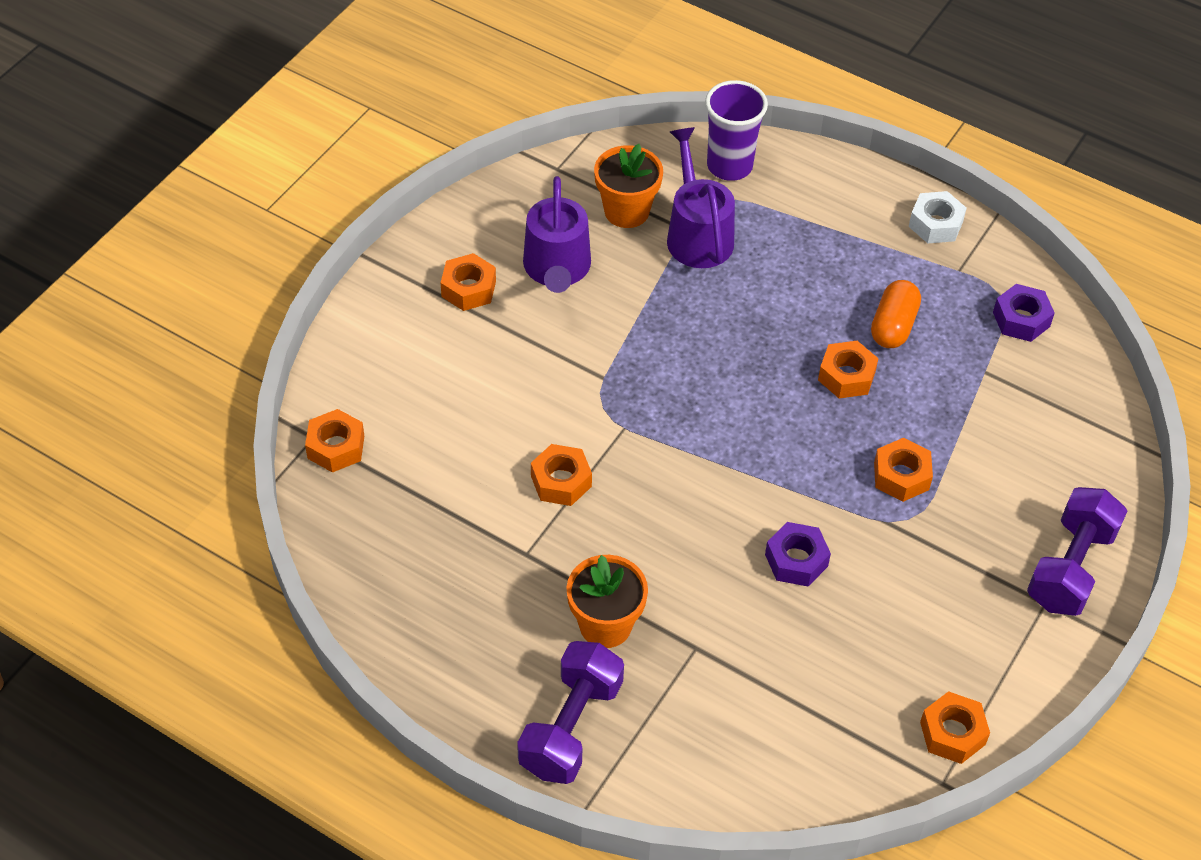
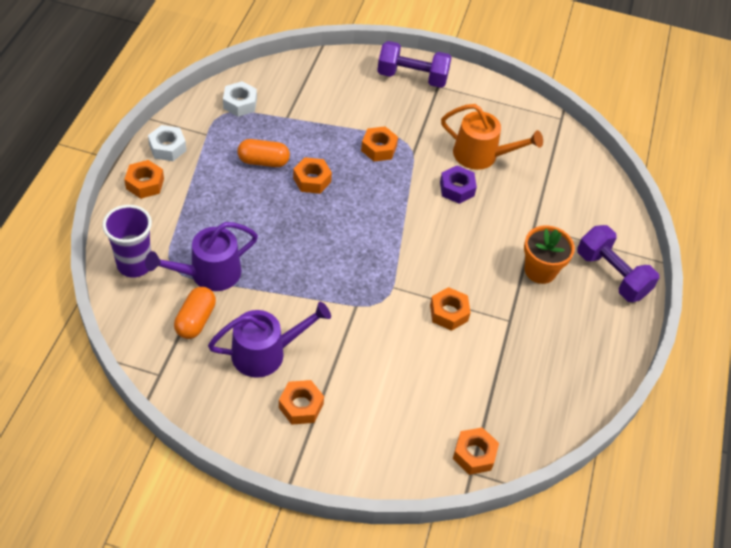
camera: 110 degrees left, 0 degrees up
purple dumbbell [517,641,624,784] -> purple dumbbell turned 45 degrees clockwise [577,225,659,302]
orange flower pot [594,144,663,228] -> orange capsule [174,287,216,339]
orange nut [920,691,990,764] -> orange nut moved to [124,160,164,199]
purple nut [993,284,1055,342] -> white nut [223,81,257,117]
none -> orange watering can [441,104,543,170]

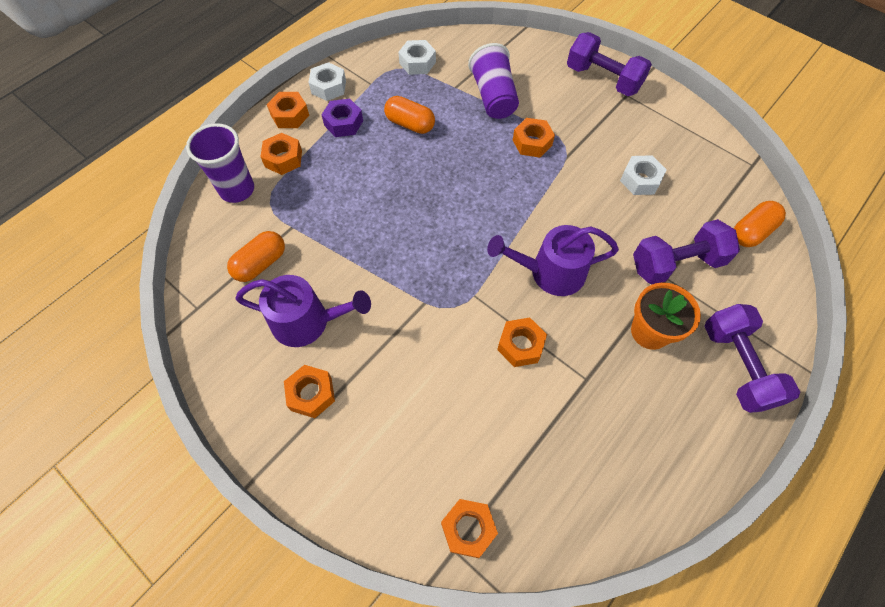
camera: 30 degrees right, 10 degrees up
purple watering can [145,222,258,291] -> purple watering can moved to [487,225,619,296]
orange nut [293,157,332,194] -> orange nut moved to [261,133,302,175]
purple nut [440,166,477,204] -> purple nut moved to [322,99,363,137]
orange watering can [441,104,543,170] -> white nut [620,155,667,195]
none -> purple cup [468,43,519,119]
none -> purple dumbbell [633,219,740,285]
none -> orange capsule [734,201,786,247]

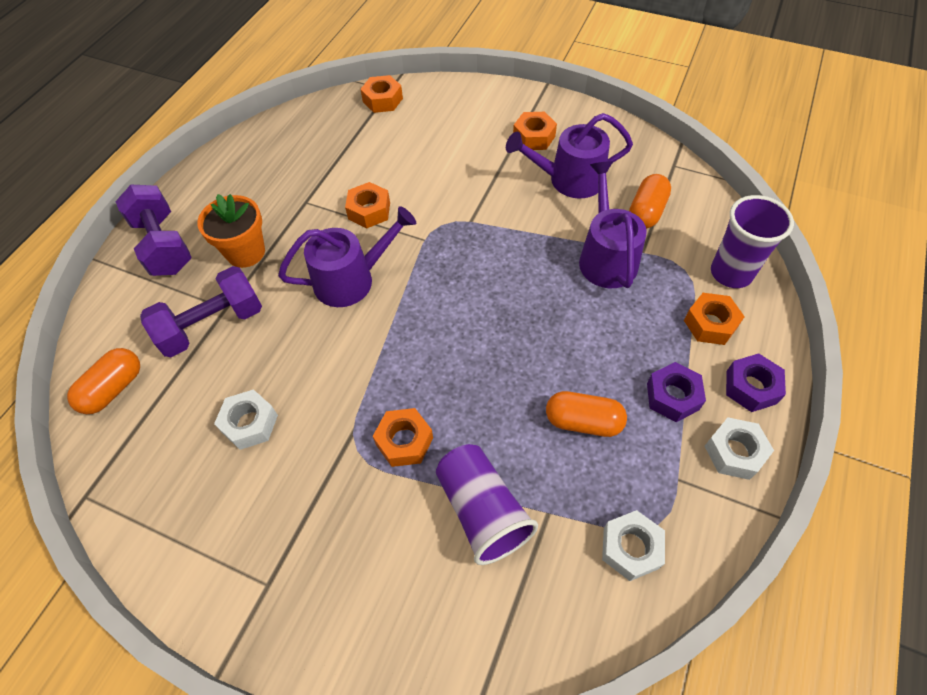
camera: 165 degrees right, 5 degrees down
orange nut [267,92,309,128] -> purple nut [726,353,786,412]
purple dumbbell [567,32,652,96] -> none
none -> purple watering can [579,161,647,288]

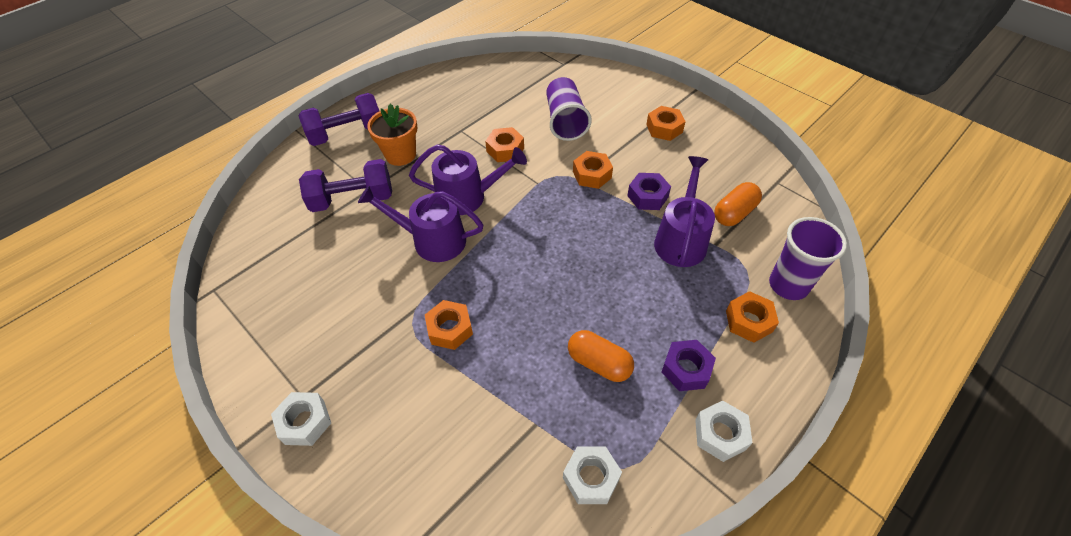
camera: 20 degrees right, 5 degrees down
orange capsule [67,348,140,414] -> none
purple dumbbell [115,185,192,276] -> purple dumbbell turned 75 degrees clockwise [299,93,379,146]
white nut [214,389,278,450] -> white nut moved to [271,392,331,446]
orange nut [360,75,403,113] -> orange nut moved to [573,151,613,189]
purple cup [436,444,538,565] -> purple cup moved to [546,77,592,141]
purple watering can [506,113,633,199] -> purple watering can moved to [358,186,484,262]
purple nut [726,353,786,412] -> purple nut moved to [627,173,671,210]

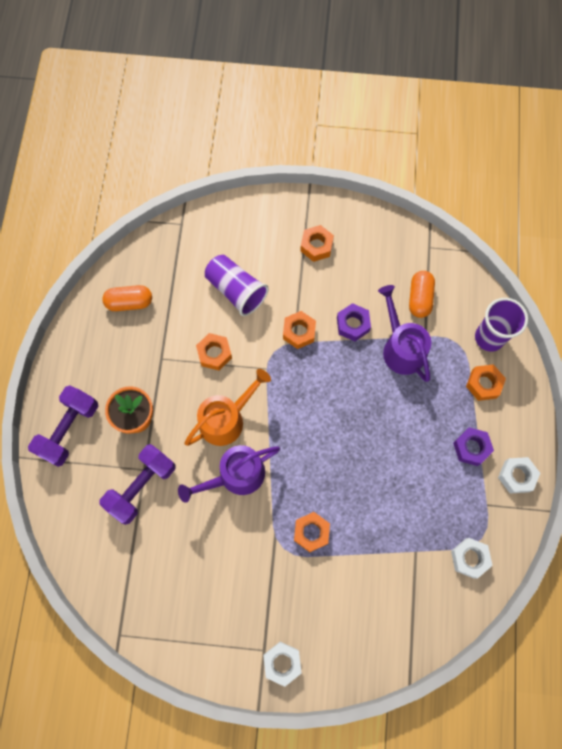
camera: 40 degrees left, 20 degrees up
purple watering can [409,144,527,215] -> orange watering can [184,369,271,446]
orange capsule [568,330,634,382] -> orange capsule moved to [102,285,152,311]

